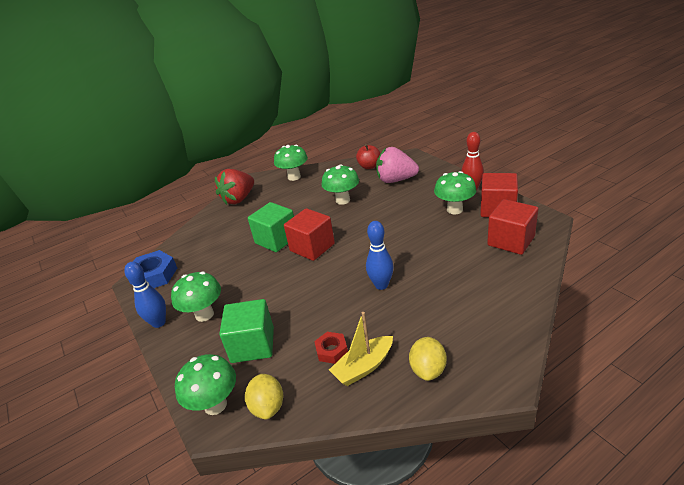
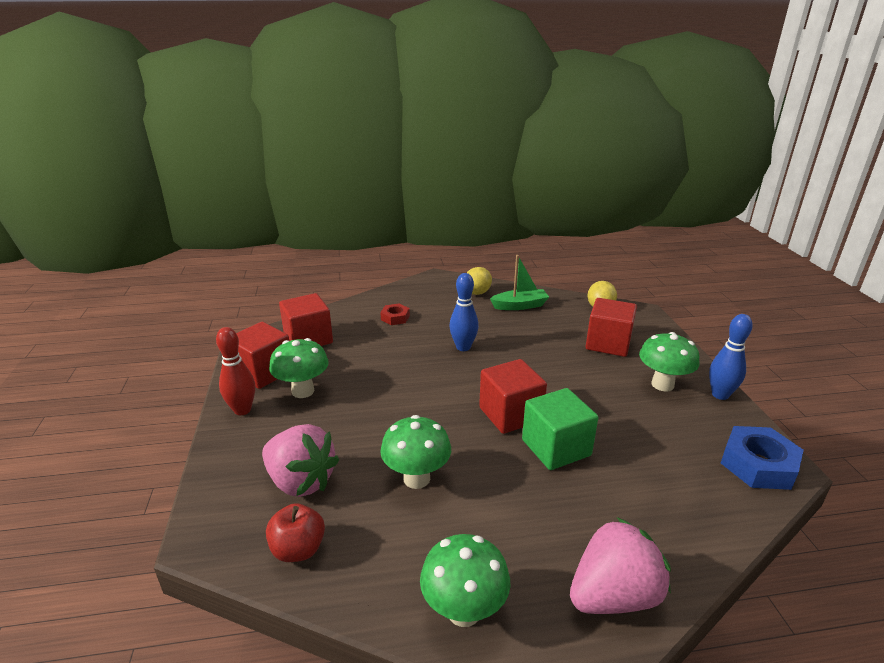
camera: 160 degrees left, 5 degrees down
green mushroom [175,354,236,415] -> none
red strawberry [215,169,254,205] -> pink strawberry [570,517,671,614]
green cube [219,299,274,363] -> red cube [586,298,637,357]
red nut [314,332,348,364] -> red nut moved to [380,304,410,325]
yellow boat [329,312,393,386] -> green boat [490,255,549,310]

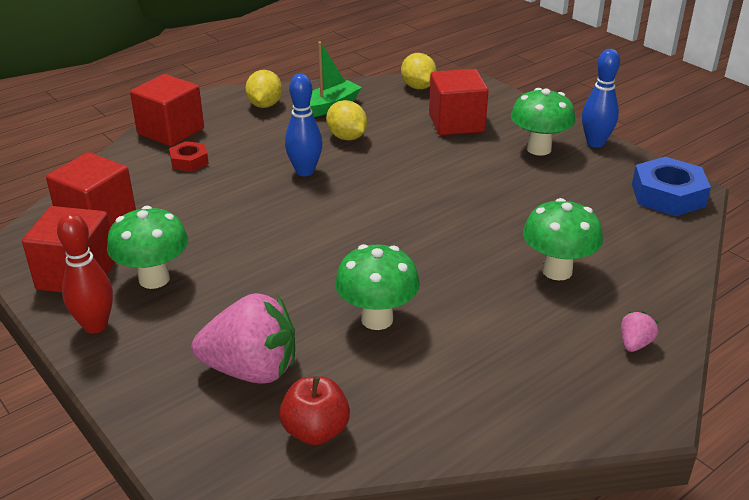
camera: 30 degrees left, 5 degrees up
green mushroom [420,534,510,627] -> green mushroom moved to [523,198,603,281]
red cube [479,359,547,434] -> red cube moved to [130,74,204,146]
green cube [522,388,598,470] -> none
pink strawberry [570,517,671,614] -> pink strawberry [621,312,658,352], size x0.43
none -> yellow lemon [326,100,367,140]

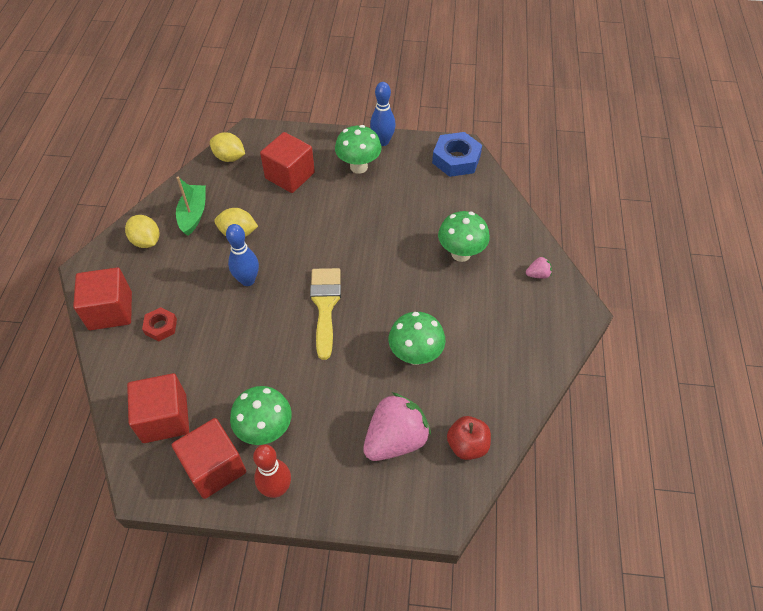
camera: 45 degrees left, 20 degrees up
pink strawberry [621,312,658,352] -> pink strawberry turned 90 degrees clockwise [526,257,552,279]
none -> yellow brush [310,268,341,360]

